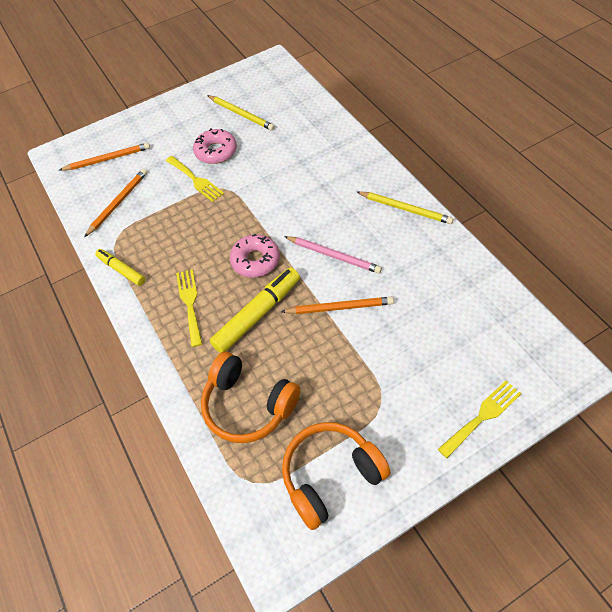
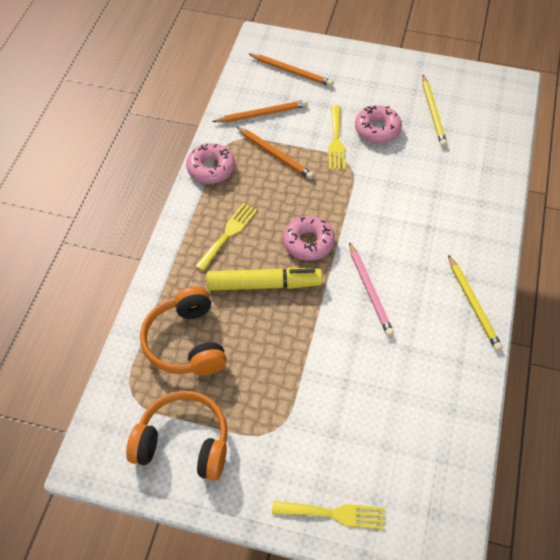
camera: 40 degrees right, 0 degrees up
yellow marker [95,249,145,286] -> pink donut [186,143,235,184]
orange pencil [281,297,394,314] -> orange pencil moved to [236,126,314,179]

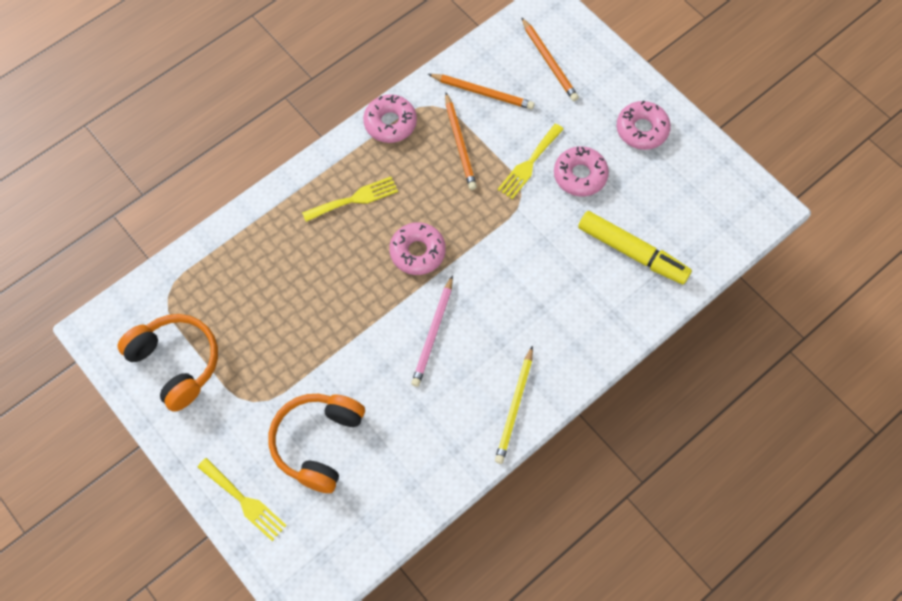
camera: 35 degrees right, 10 degrees up
orange headphones [140,286,227,376] -> orange headphones moved to [268,394,365,493]
yellow marker [207,267,322,291] -> yellow marker moved to [578,211,692,285]
yellow pencil [422,75,447,147] -> none
none -> pink donut [617,101,671,150]

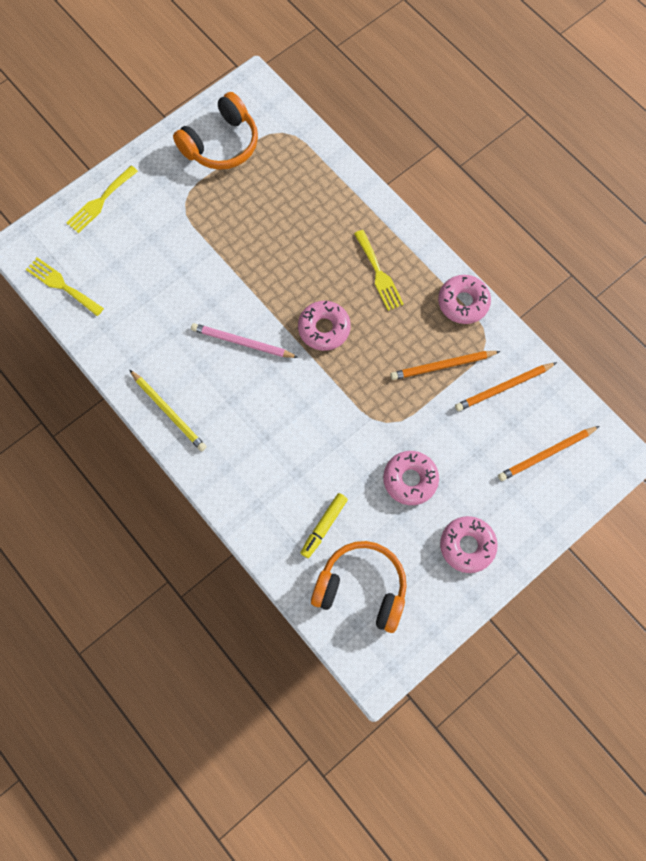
camera: 90 degrees right, 5 degrees up
orange headphones [268,394,365,493] -> orange headphones moved to [311,541,407,633]
orange pencil [428,74,535,110] -> orange pencil turned 45 degrees clockwise [455,362,557,411]
yellow pencil [495,346,533,464] -> yellow pencil turned 150 degrees counterclockwise [129,369,207,451]
yellow fork [498,124,564,199] -> yellow fork moved to [26,257,104,316]
yellow marker [578,211,692,285] -> yellow marker [300,493,348,558], size x0.60

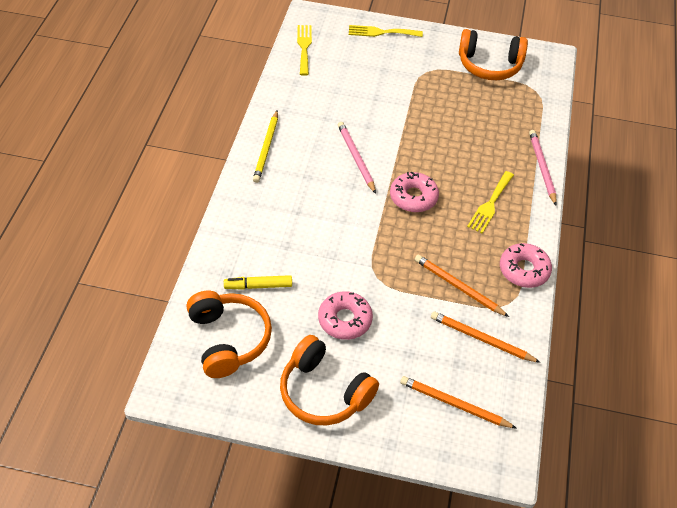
camera: 50 degrees right, 20 degrees down
pink donut [440,516,498,573] -> orange headphones [280,335,379,425]
none -> pink pencil [529,130,557,205]

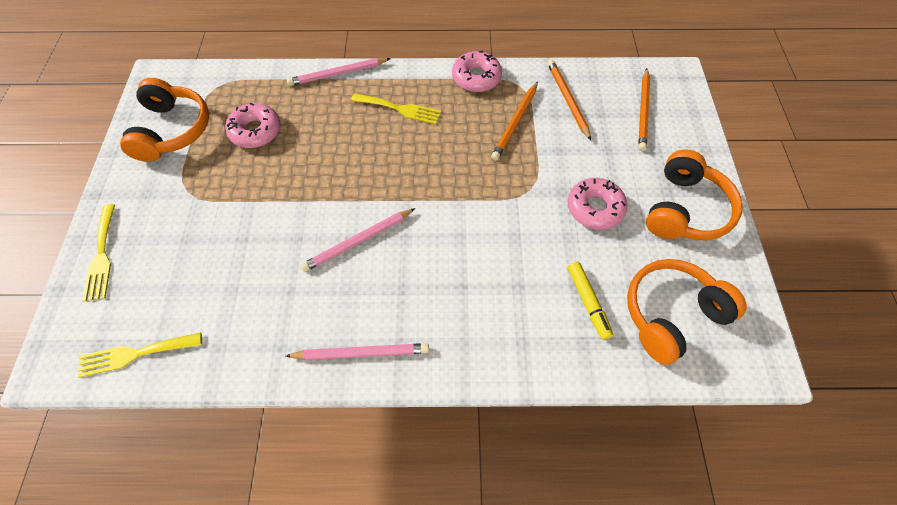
camera: 100 degrees left, 10 degrees up
yellow pencil [253,110,278,183] -> pink pencil [286,343,429,360]
pink donut [390,171,439,212] -> pink donut moved to [225,102,281,148]
orange pencil [431,311,541,363] -> orange pencil turned 150 degrees clockwise [548,60,591,141]

